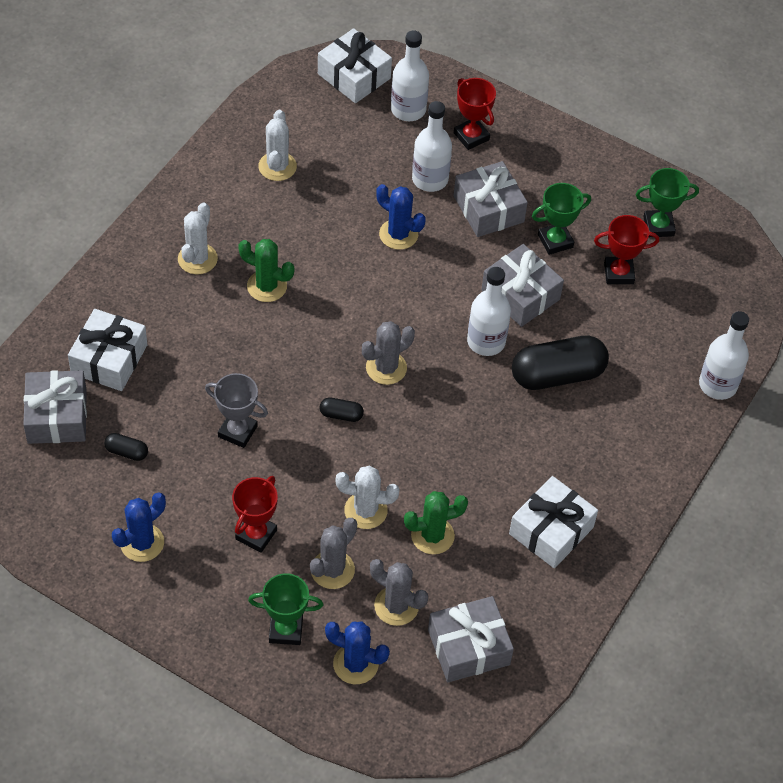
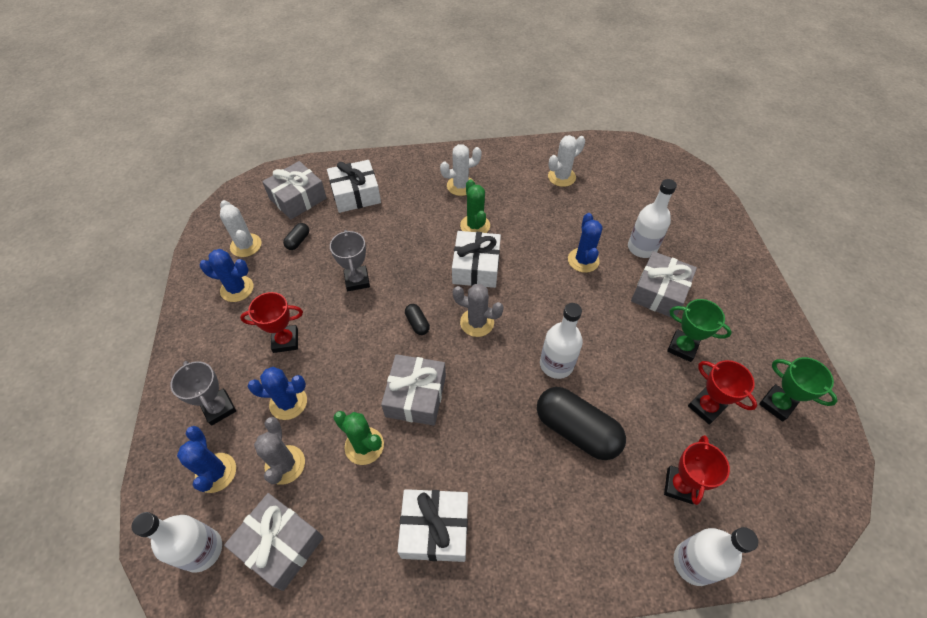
camera: 55 degrees right, 0 degrees up
black capsule [104,433,148,461] -> black capsule turned 45 degrees clockwise [283,223,309,250]
green trophy [248,573,323,645] -> grey trophy [171,361,236,426]
grey cactus [310,518,357,589] -> blue cactus [248,367,307,420]
white gift [318,28,392,103] -> white gift moved to [452,231,501,288]
white cactus [336,466,400,529] -> white cactus moved to [220,200,261,257]
white bottle [391,31,429,121] -> white bottle moved to [132,512,222,573]
red trophy [454,78,496,150] -> red trophy moved to [664,435,730,505]
grey gift [481,244,564,327] -> grey gift moved to [381,354,446,426]

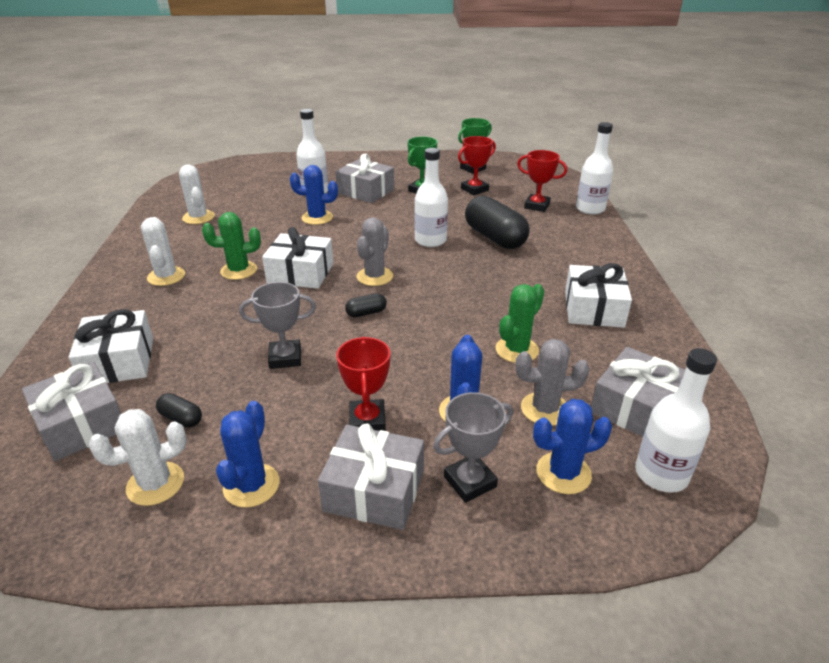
camera: 85 degrees left, 20 degrees down
grey gift [381,354,446,426] -> grey gift moved to [318,423,424,530]
black capsule [537,387,626,460] -> black capsule turned 75 degrees counterclockwise [465,196,530,249]

